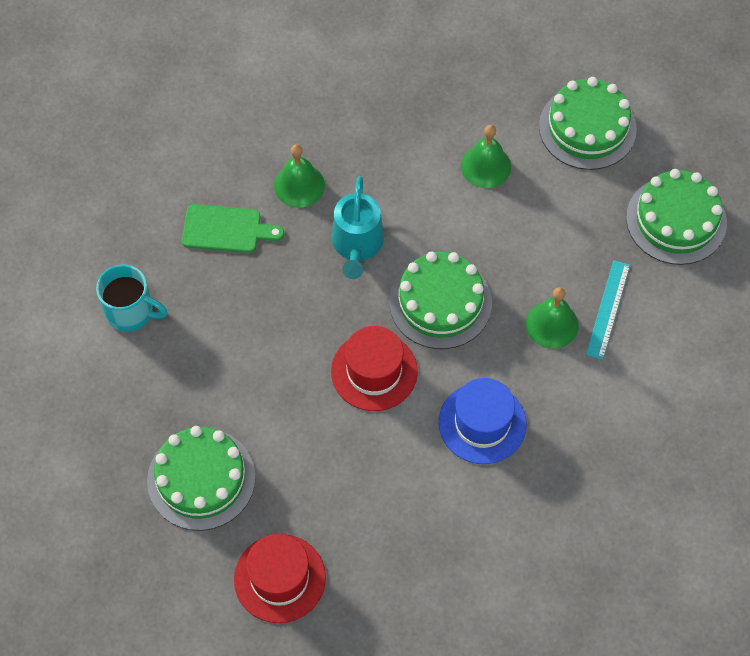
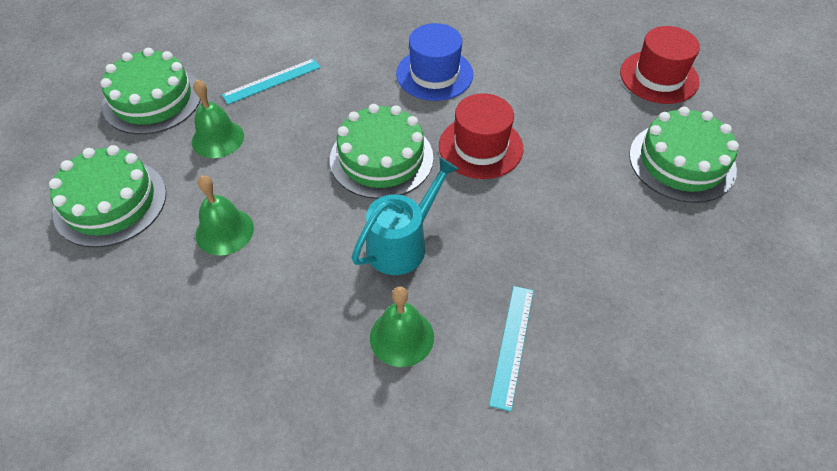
camera: 140 degrees left, 10 degrees down
turquoise mug [96,264,167,332] -> none
green cutting board [182,204,284,253] -> turquoise ruler [489,286,534,411]
green bell [526,287,579,349] -> green bell moved to [192,79,244,158]

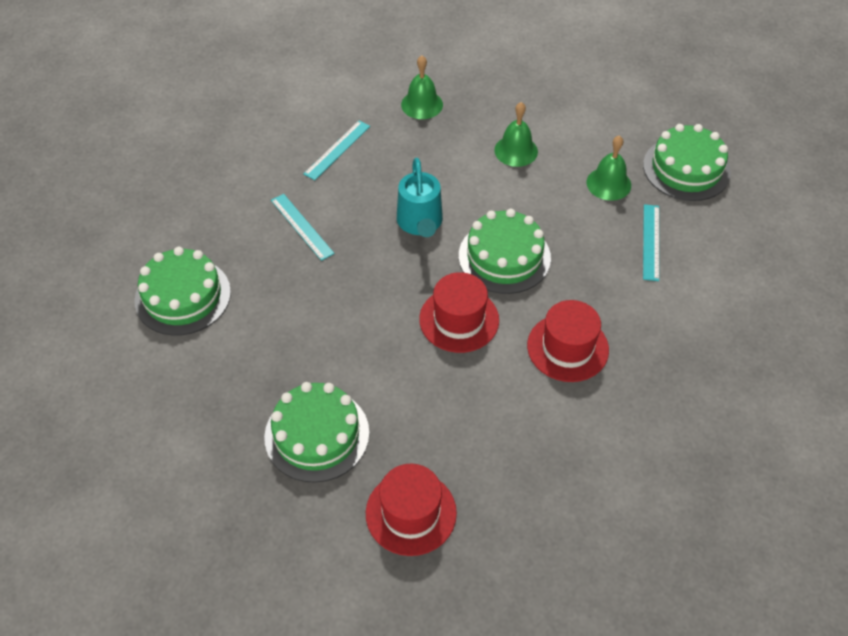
camera: 130 degrees right, 0 degrees up
green cake [49,145,166,248] -> green cake moved to [134,247,231,336]
green bell [370,286,434,367] -> green bell moved to [401,56,443,119]
blue hat [396,23,473,101] -> red hat [527,300,609,382]
none -> turquoise ruler [304,121,370,180]

